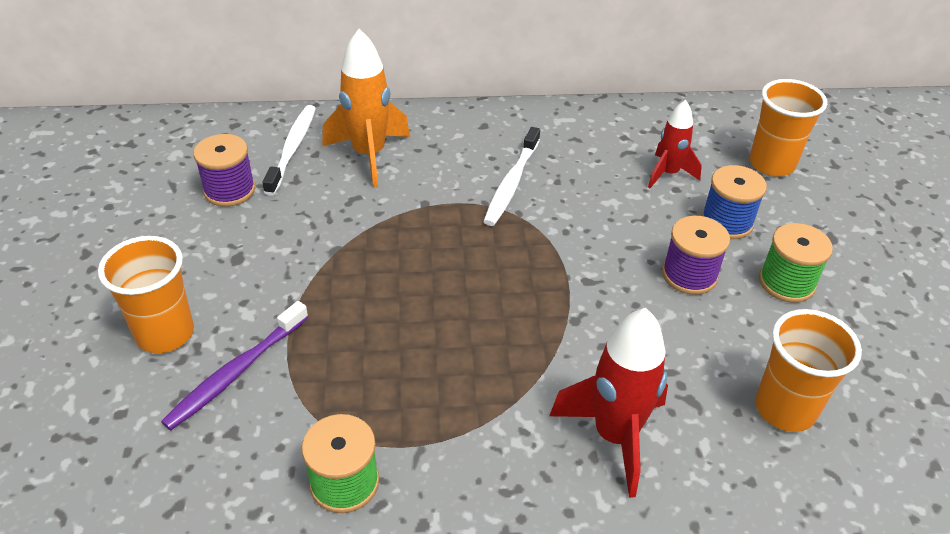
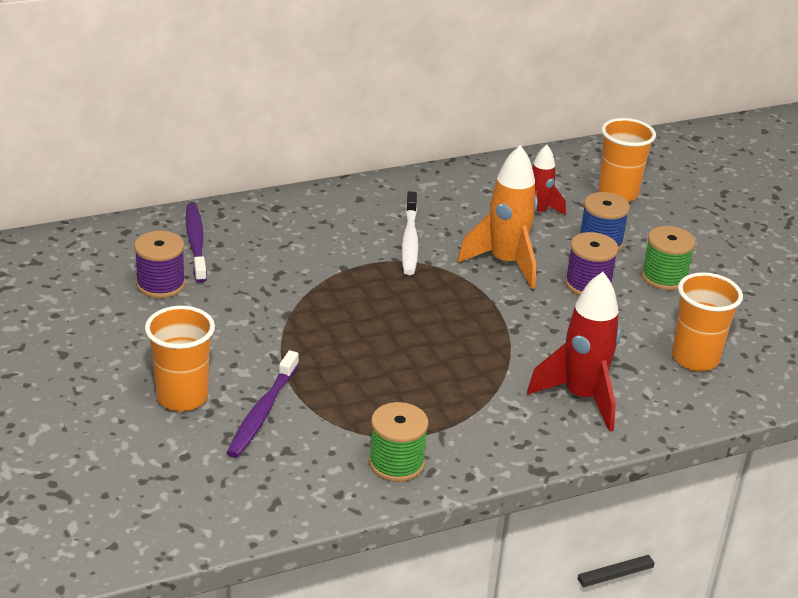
camera: 20 degrees left, 10 degrees down
white toothbrush [262,105,316,196] -> purple toothbrush [185,203,207,283]
orange rocket [322,29,410,188] -> orange rocket moved to [457,145,538,289]

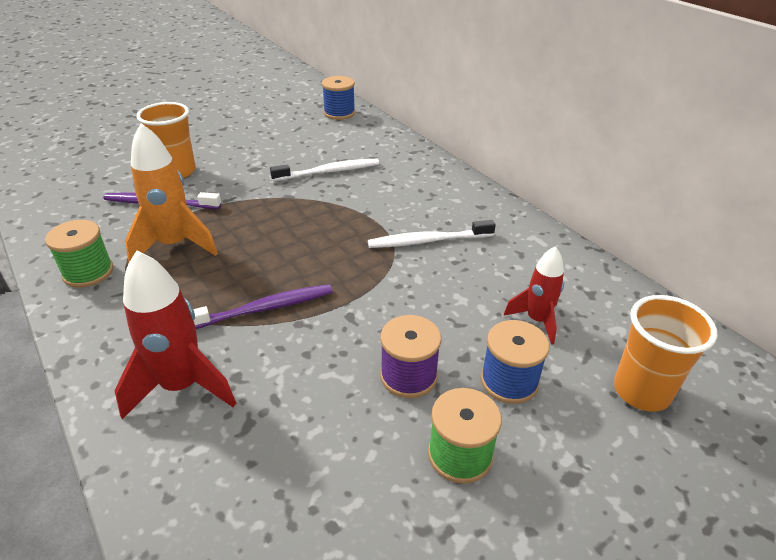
camera: 80 degrees right, 5 degrees up
purple spool [134,231,186,298] -> none
purple toothbrush [185,203,207,283] -> purple toothbrush moved to [193,284,333,329]
orange rocket [457,145,538,289] -> orange rocket moved to [125,123,218,262]
orange cup [672,272,743,371] -> none
none -> white toothbrush [270,159,379,181]
none -> blue spool [322,76,355,120]

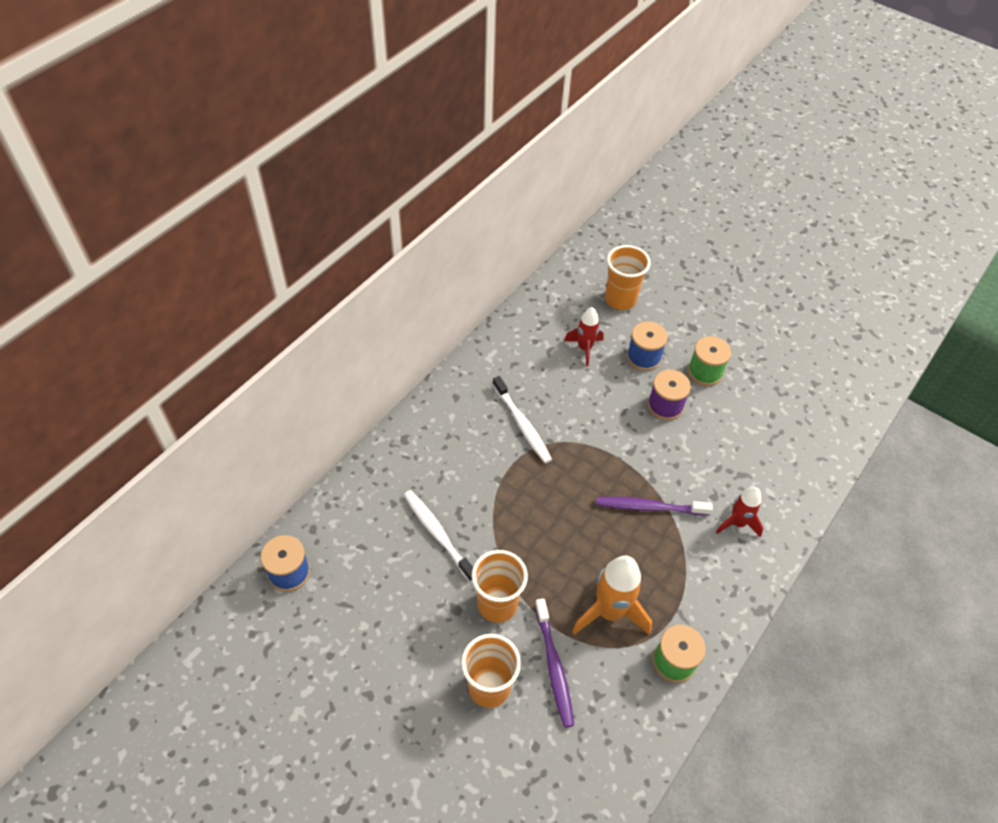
camera: 110 degrees left, 15 degrees up
red rocket [114,250,236,419] -> red rocket [716,487,764,537], size x0.62
purple toothbrush [193,284,333,329] -> purple toothbrush turned 45 degrees counterclockwise [596,497,713,515]
none -> orange cup [472,550,528,623]

